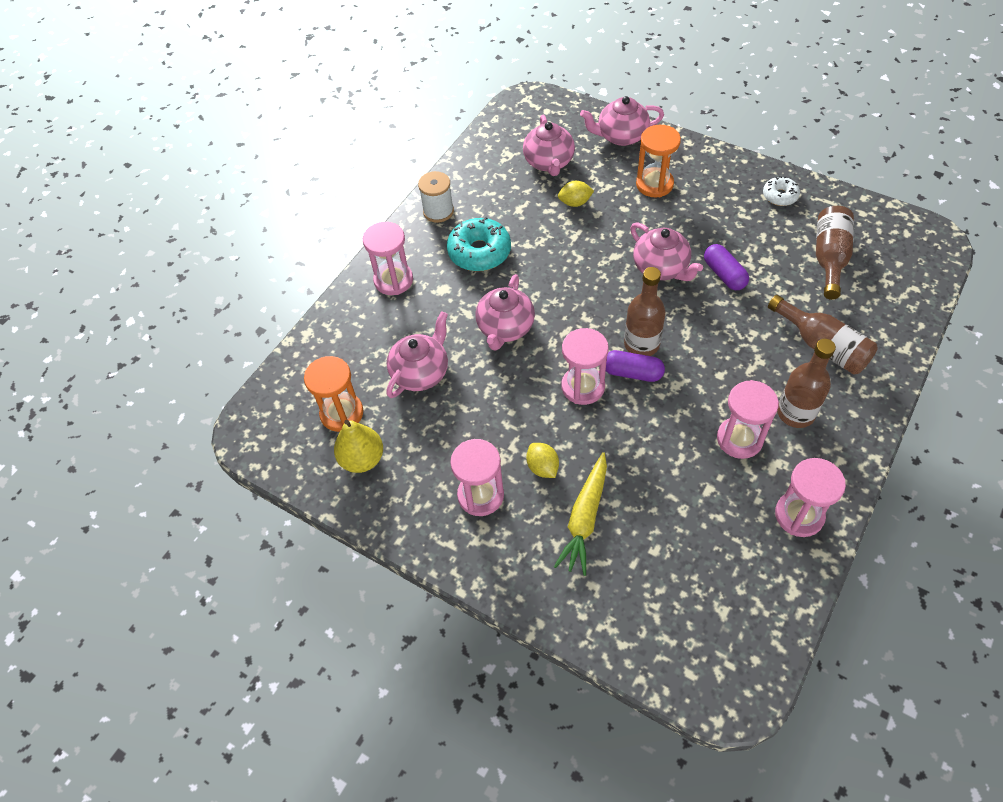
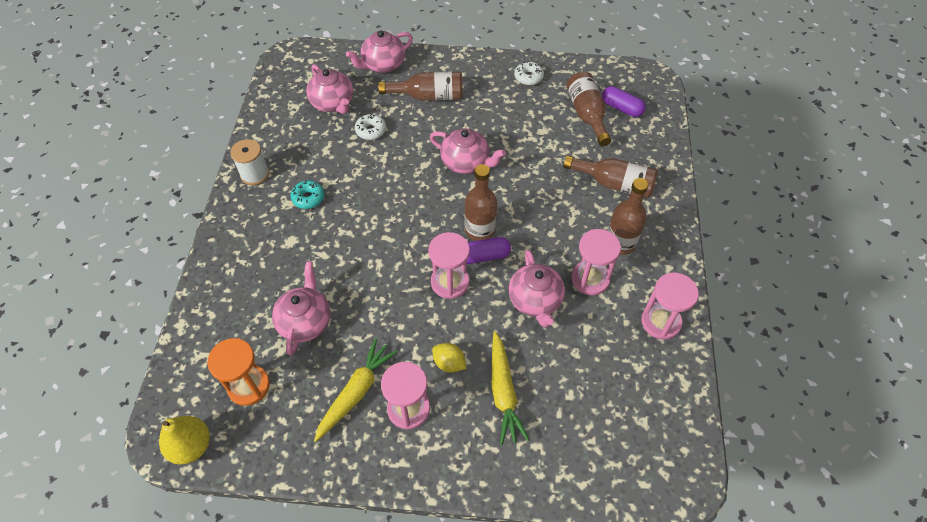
camera: 30 degrees left, 0 degrees up
yellow pear [334,420,383,473] -> yellow pear moved to [159,416,210,464]
pink hourglass [363,222,413,295] -> none
turquoise donut [447,217,511,271] -> turquoise donut [290,180,324,209], size x0.57
pink teapot [475,274,535,351] -> pink teapot moved to [508,250,565,327]
yellow lemon [558,181,594,207] -> white donut [355,113,386,140]
orange hourglass [636,125,681,197] -> brown bottle [378,71,463,101]
purple capsule [704,244,749,290] -> purple capsule moved to [602,86,646,117]
none -> yellow carrot [314,338,398,442]

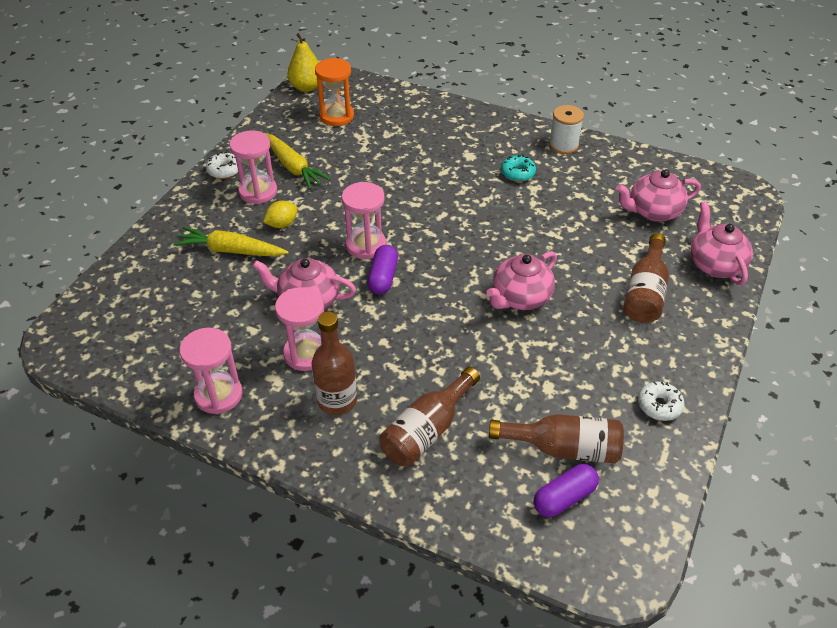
camera: 110 degrees right, 10 degrees down
pink teapot [272,262,330,355] -> none
white donut [355,113,386,140] -> white donut moved to [206,152,238,179]
brown bottle [464,164,497,241] -> none

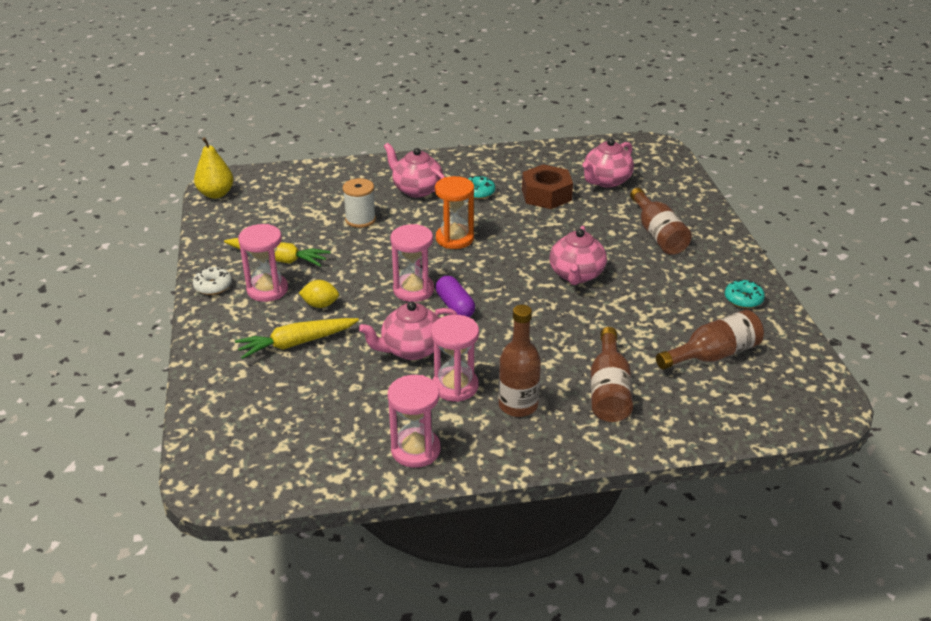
camera: 35 degrees left, 10 degrees down
yellow lemon [263,201,298,228] -> yellow lemon turned 75 degrees clockwise [299,280,339,308]
orange hourglass [315,58,354,126] -> orange hourglass moved to [435,176,474,249]
purple capsule [534,464,599,517] -> none
white spool [549,105,584,154] -> white spool moved to [343,178,376,228]
white donut [638,381,685,421] -> turquoise donut [725,279,765,308]
pink teapot [690,201,753,285] -> pink teapot moved to [384,143,445,198]
none -> brown nut [522,164,573,209]

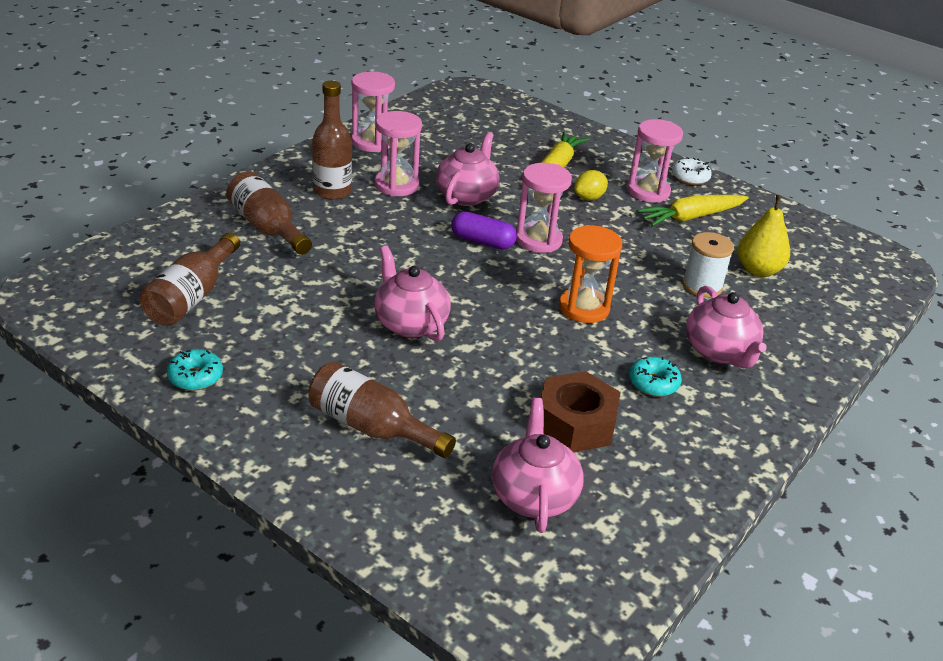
camera: 135 degrees right, 0 degrees up
yellow pear [194,137,234,199] -> yellow pear moved to [737,195,790,277]
pink teapot [384,143,445,198] -> pink teapot turned 75 degrees clockwise [686,286,767,368]

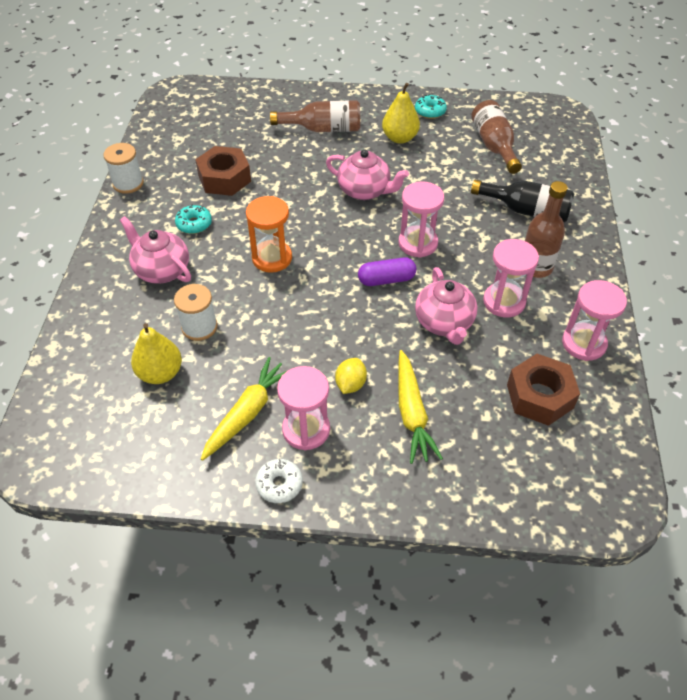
camera: 150 degrees right, 15 degrees up
brown bottle [226,171,312,255] -> black bottle [471,180,574,223]
pink teapot [492,398,584,533] -> none
pink hourglass [516,163,572,253] -> pink hourglass moved to [398,181,444,258]
none -> white spool [103,143,144,194]
none -> yellow pear [382,83,420,144]
none -> brown nut [507,354,580,426]

